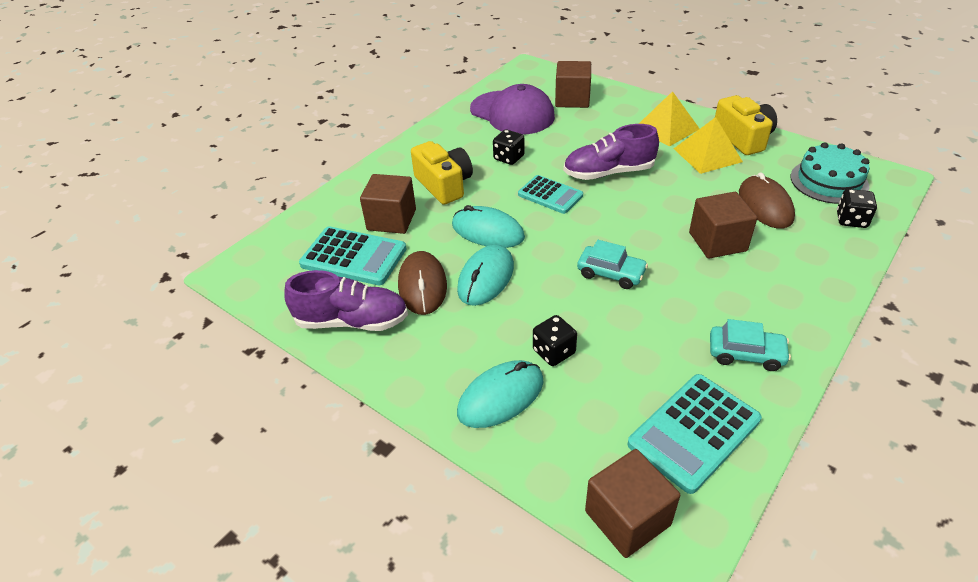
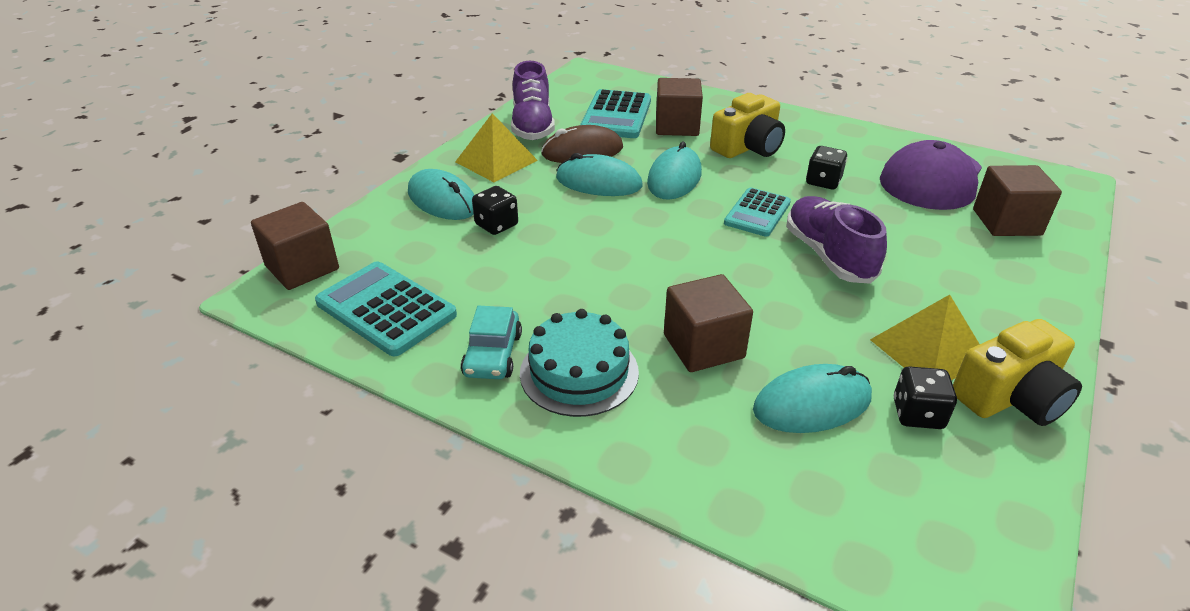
camera: 80 degrees right, 5 degrees down
turquoise car [577,240,648,289] -> none
yellow pyramid [639,91,700,146] -> yellow pyramid moved to [455,113,538,182]
brown mouse [739,172,795,229] -> turquoise mouse [753,364,872,433]
turquoise cake [791,142,870,204] -> turquoise cake moved to [520,309,639,417]
black dice [837,189,877,228] -> black dice moved to [894,366,957,429]

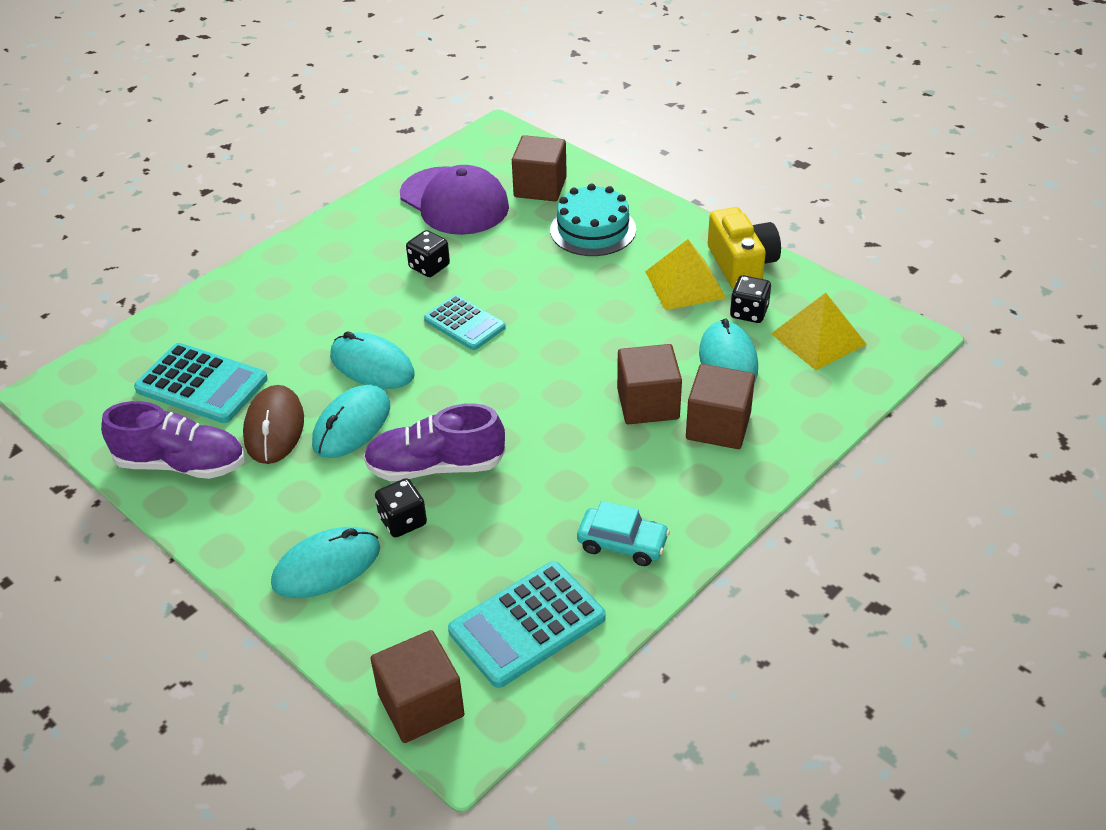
camera: 75 degrees left, 5 degrees up
yellow pyramid [455,113,538,182] -> yellow pyramid moved to [771,293,867,370]
turquoise cake [520,309,639,417] -> turquoise cake moved to [550,184,636,256]
brown cube [656,78,703,136] -> brown cube moved to [686,364,755,449]
yellow camera [710,93,785,158] -> none
purple shoe [786,196,887,284] -> purple shoe moved to [364,403,505,481]

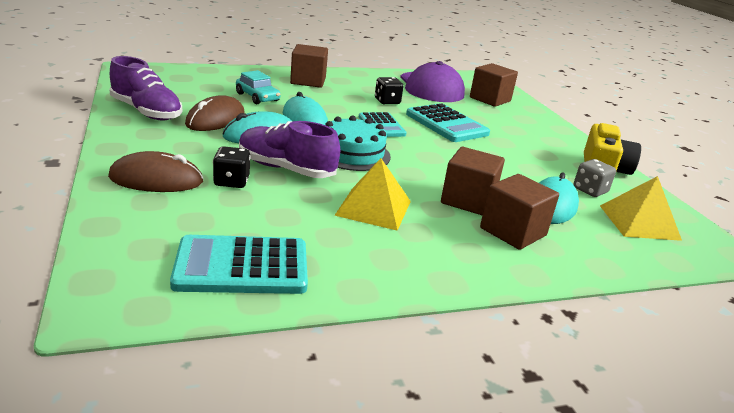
camera: 25 degrees right, 15 degrees down
turquoise calculator [134,343,268,423] -> turquoise calculator moved to [406,103,490,142]
turquoise mouse [271,527,380,598] -> brown mouse [108,151,203,192]
brown cube [370,630,465,743] -> brown cube moved to [290,44,328,88]
turquoise cake [550,184,636,256] -> turquoise cake moved to [325,116,391,171]
turquoise car [577,501,670,566] -> turquoise car moved to [236,70,281,104]
yellow pyramid [645,239,726,310] -> yellow pyramid moved to [334,158,411,231]
black dice [730,275,771,323] -> grey dice [573,159,616,197]

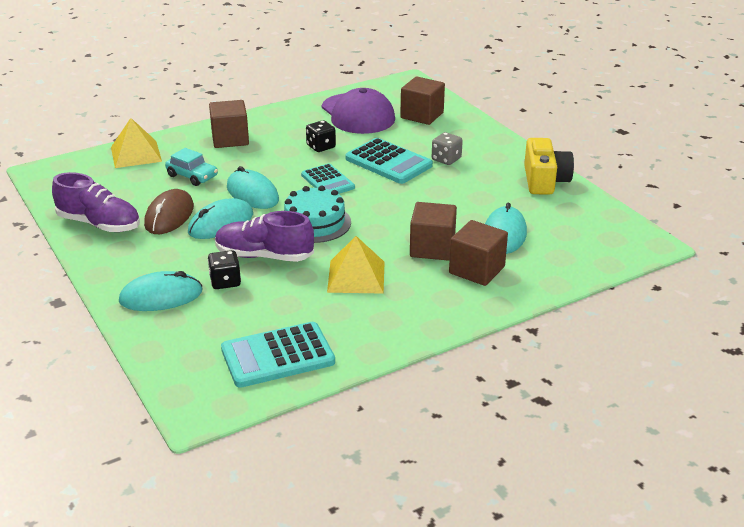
camera: 10 degrees left, 5 degrees up
brown mouse [108,151,203,192] -> turquoise mouse [119,271,203,311]
grey dice [573,159,616,197] -> grey dice moved to [432,132,463,165]
yellow pyramid [600,176,682,241] -> yellow pyramid moved to [111,118,162,168]

